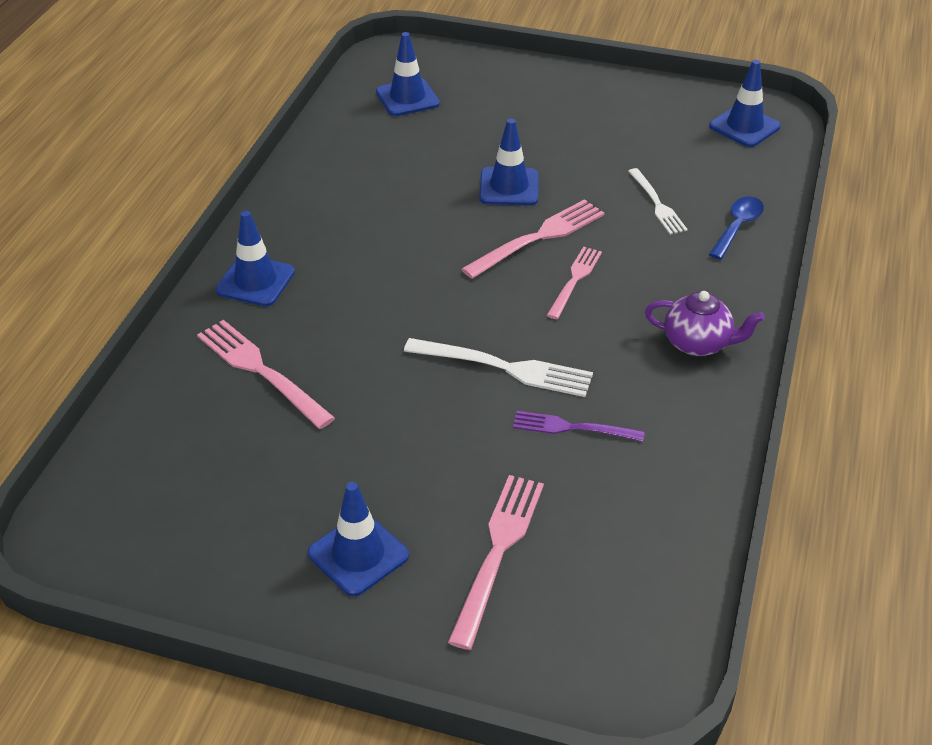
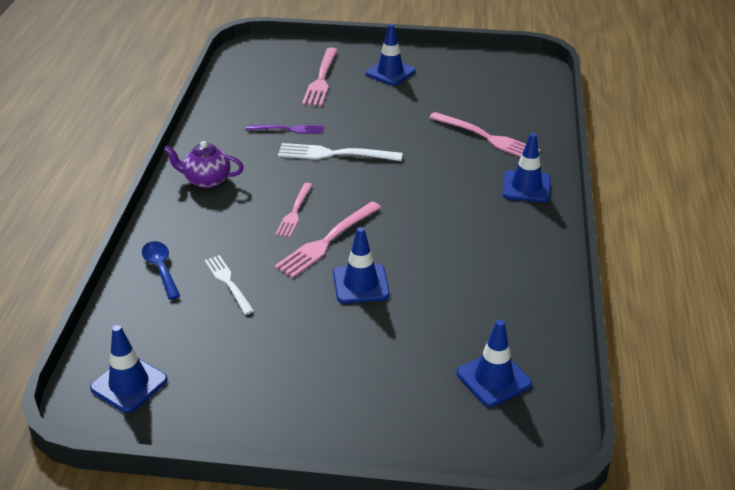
camera: 170 degrees right, 5 degrees down
blue spoon [709,196,764,260] -> blue spoon turned 135 degrees clockwise [142,241,180,300]

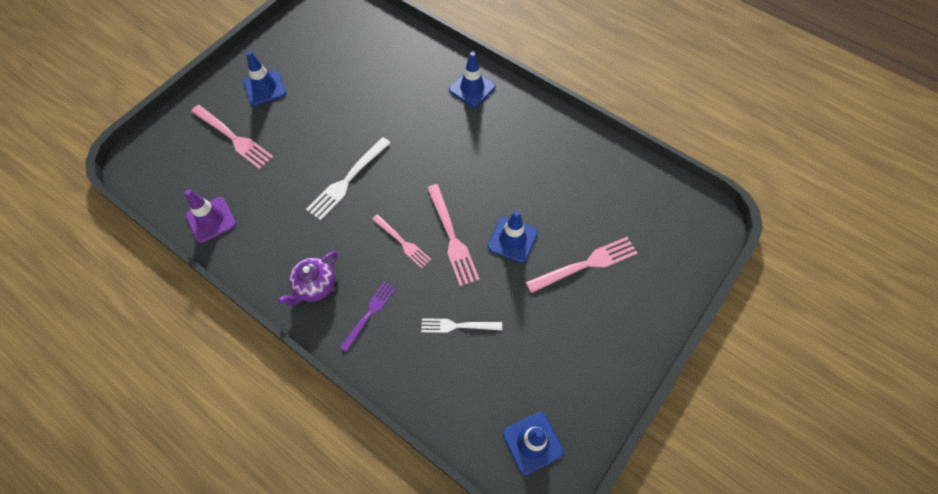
camera: 60 degrees left, 25 degrees up
blue spoon [142,241,180,300] -> none
purple fork [245,125,324,134] -> purple fork moved to [340,282,396,352]
pink fork [429,112,541,157] -> pink fork moved to [526,237,637,293]
blue traffic cone [457,320,532,407] -> none
none -> purple traffic cone [185,189,236,243]

